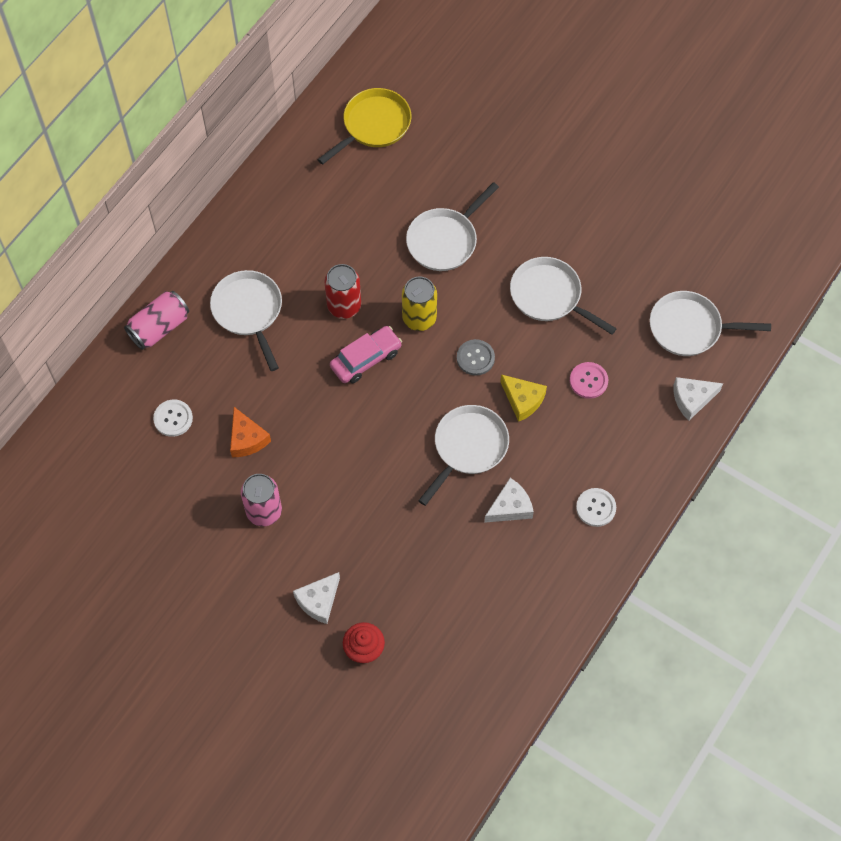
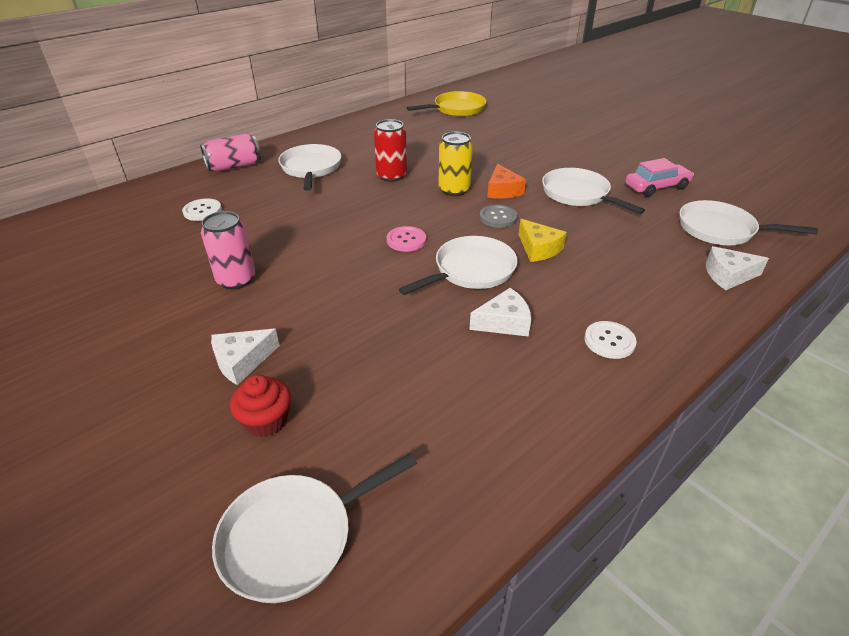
camera: 15 degrees right, 25 degrees down
orange cheese [230,407,271,457] -> orange cheese moved to [487,164,526,198]
pink car [330,326,402,383] -> pink car moved to [625,158,694,197]
white pan [406,182,499,271] -> white pan moved to [212,453,417,603]
pink button [570,362,608,399] -> pink button moved to [387,226,426,252]

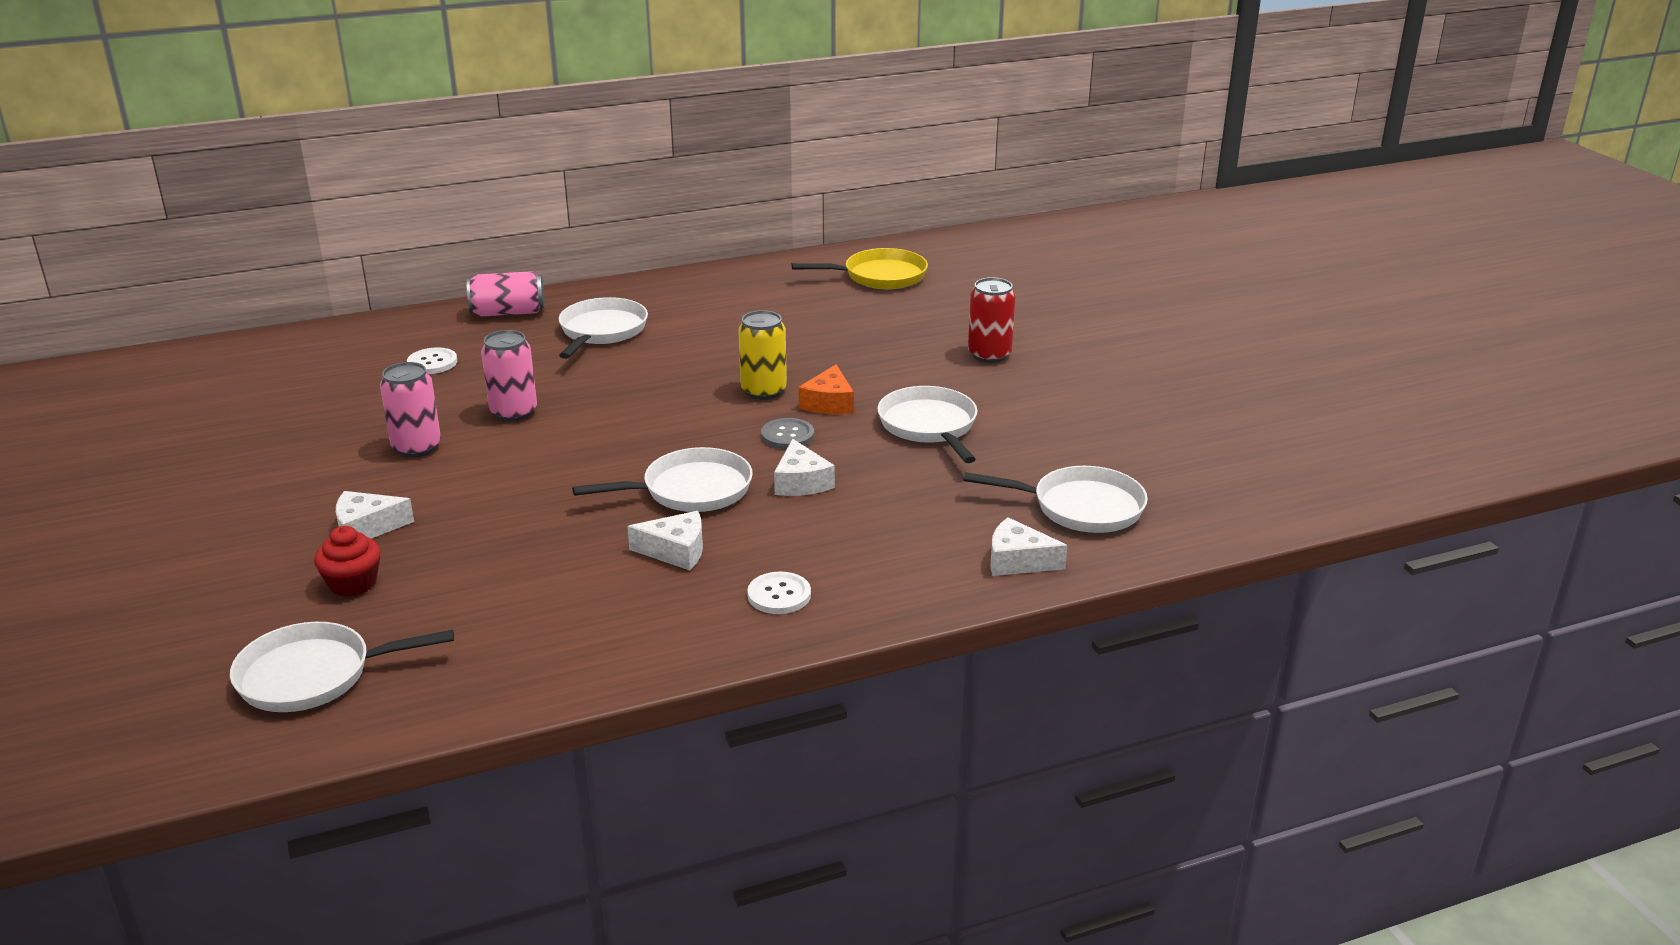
camera: 20 degrees right, 10 degrees down
red can [374,119,407,182] -> red can moved to [968,277,1016,363]
pink button [387,226,426,252] -> none
yellow cheese [518,219,567,262] -> white cheese [774,439,835,496]
pink car [625,158,694,197] -> none
white pan [679,200,818,245] -> white pan turned 150 degrees clockwise [964,466,1148,533]
none -> pink can [481,330,537,421]

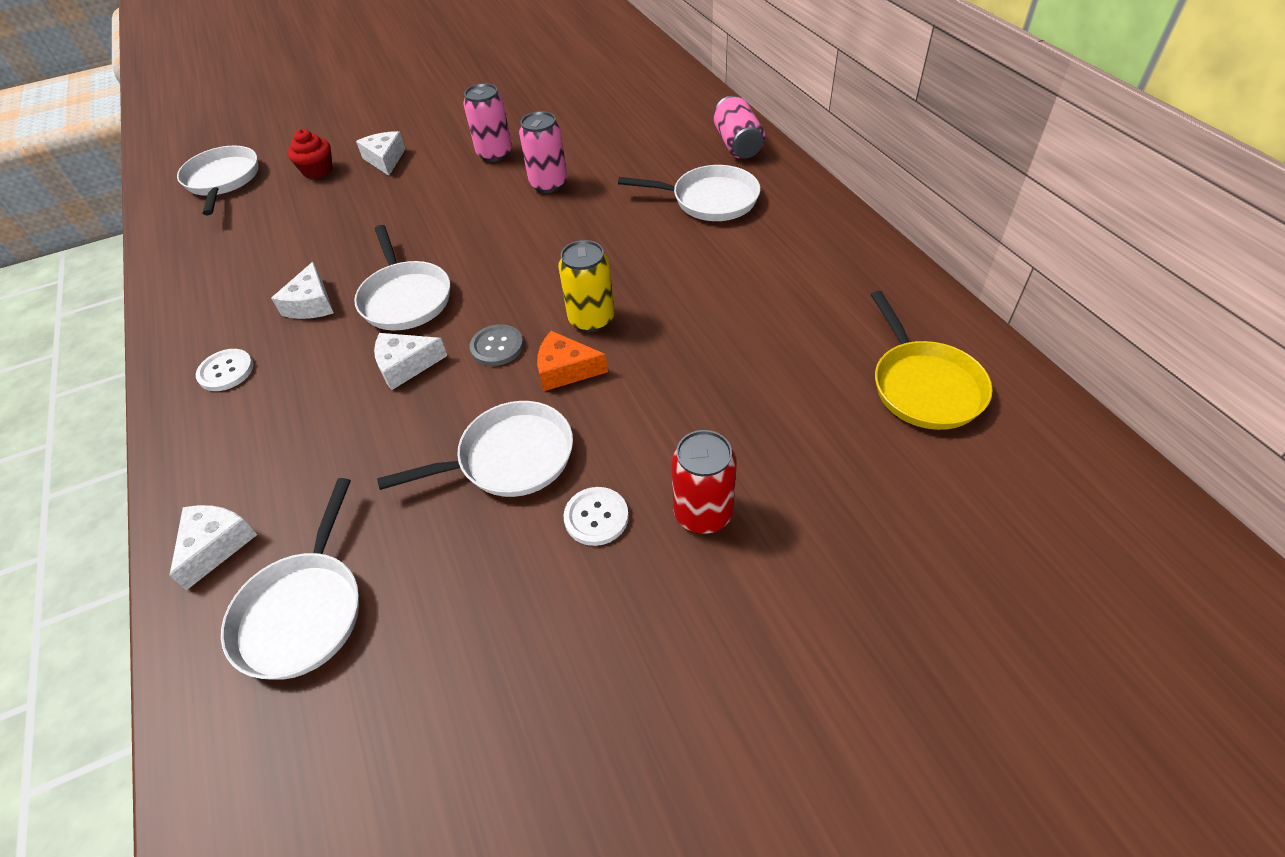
camera: 90 degrees right, 20 degrees up
white button [407,347,457,374] -> white button moved to [564,487,629,546]

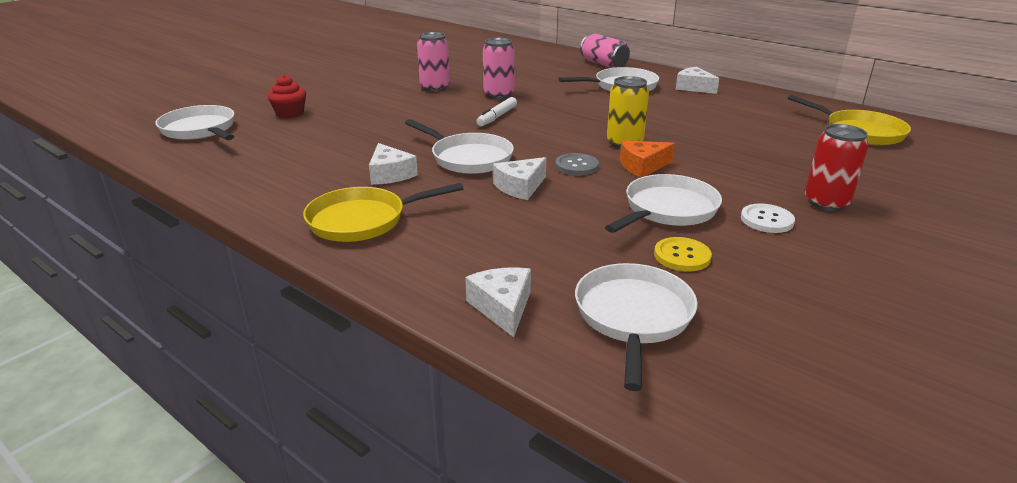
camera: 30 degrees left, 20 degrees down
white button [196,349,254,391] -> yellow pan [303,183,464,242]
white pan [221,478,359,680] -> white pan turned 150 degrees counterclockwise [575,263,698,391]
white cheese [356,131,405,176] -> white cheese moved to [675,67,719,94]
none -> white marker [476,97,517,126]
none -> yellow button [654,237,712,272]

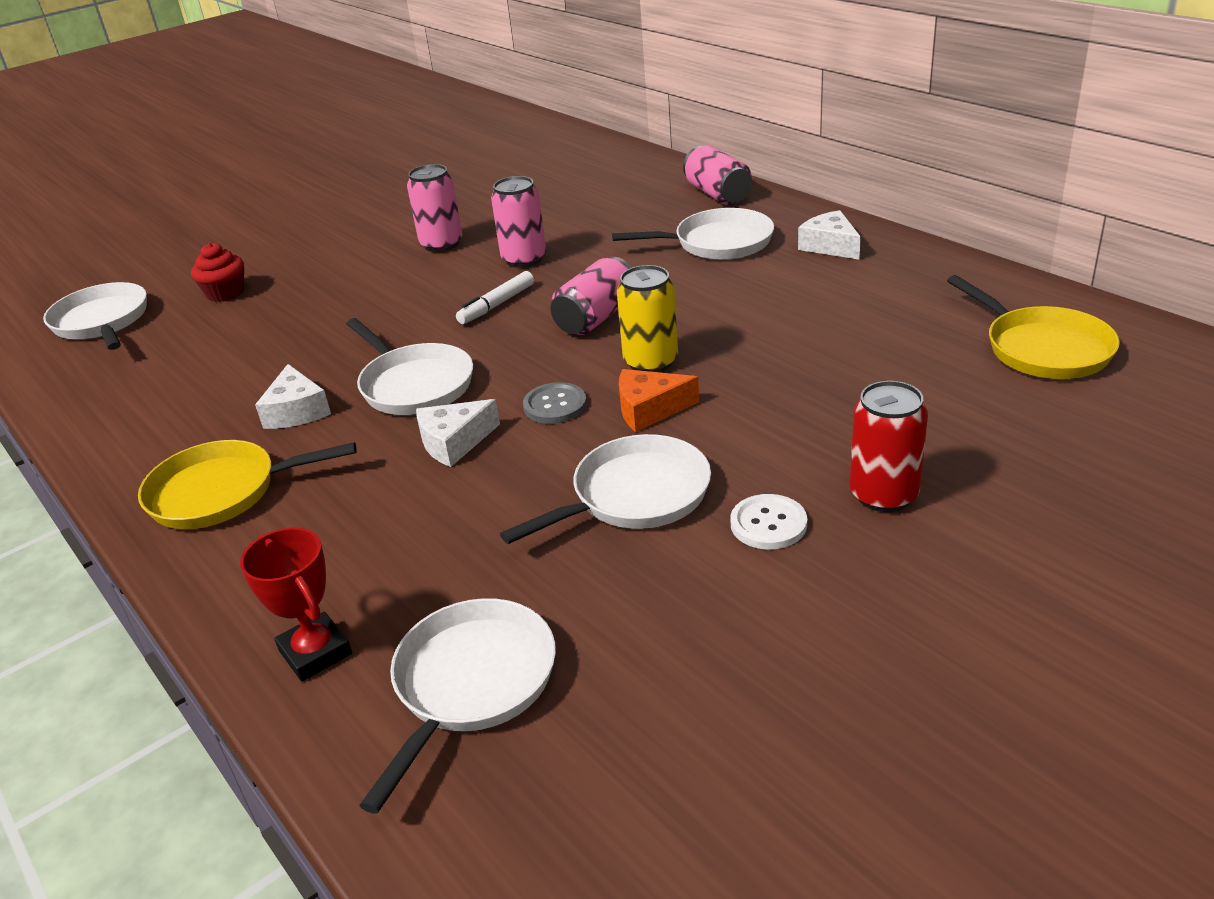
camera: 15 degrees right, 5 degrees up
white cheese [465,267,531,337] -> red trophy [240,528,352,681]
yellow button [654,237,712,272] -> none
none -> pink can [551,257,632,335]

